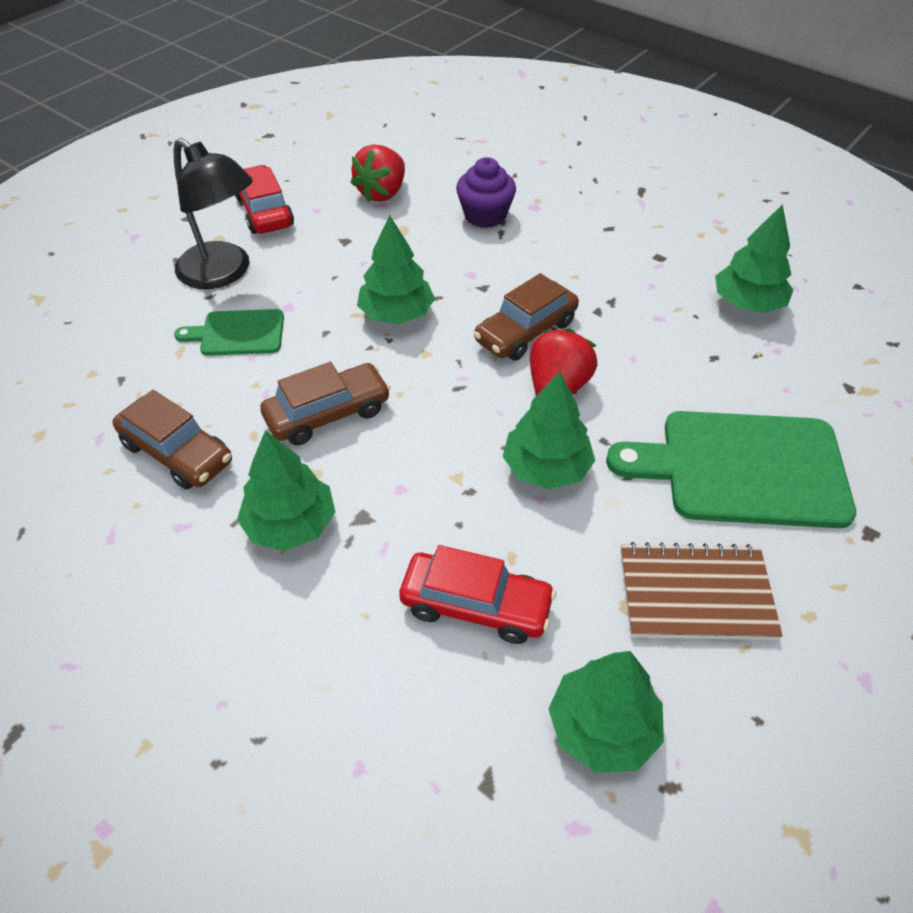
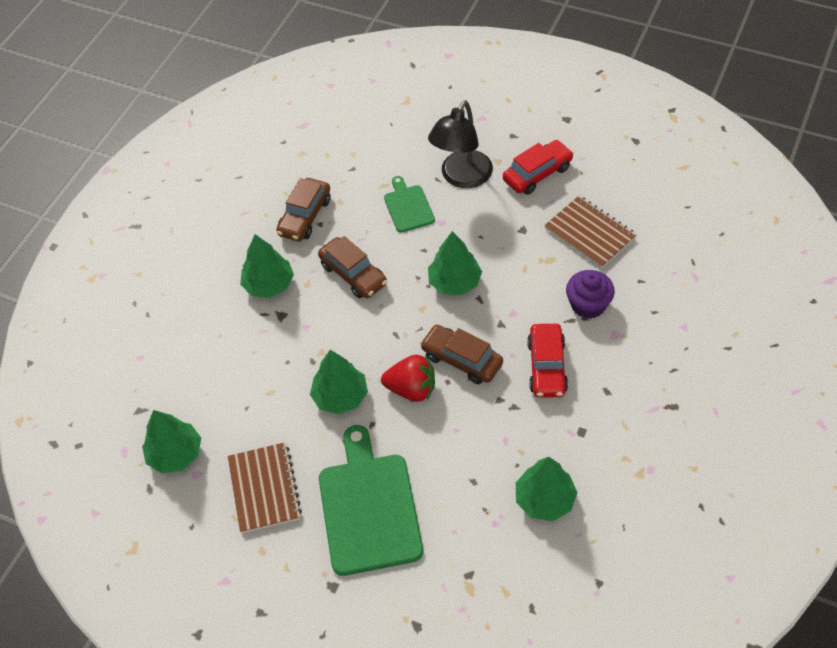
camera: 80 degrees right, 5 degrees up
red strawberry [351,144,405,202] -> brown notebook [544,196,637,268]
red car [399,545,556,644] -> red car moved to [527,324,568,398]

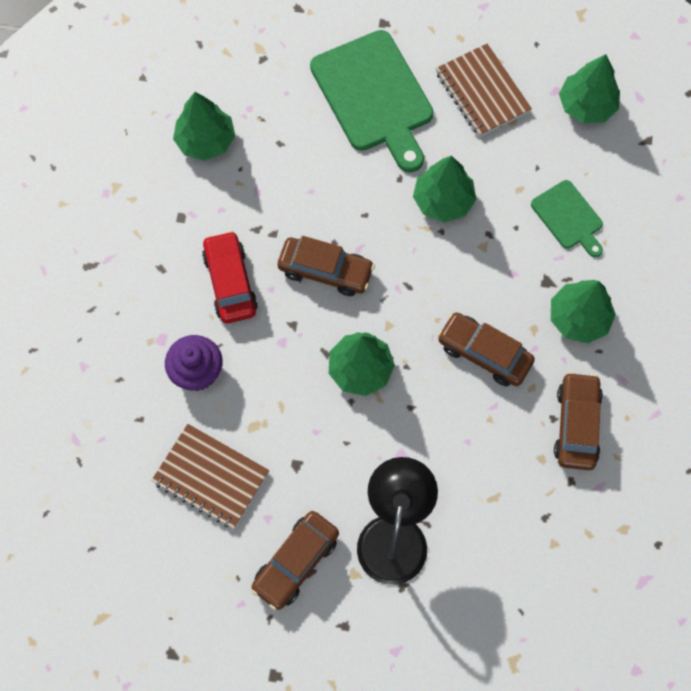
camera: 160 degrees right, 15 degrees up
red strawberry [381,355,435,402] -> none
green cutting board [384,176,435,232] -> green cutting board moved to [531,180,603,257]
red car [503,140,574,195] -> brown car [251,511,339,610]

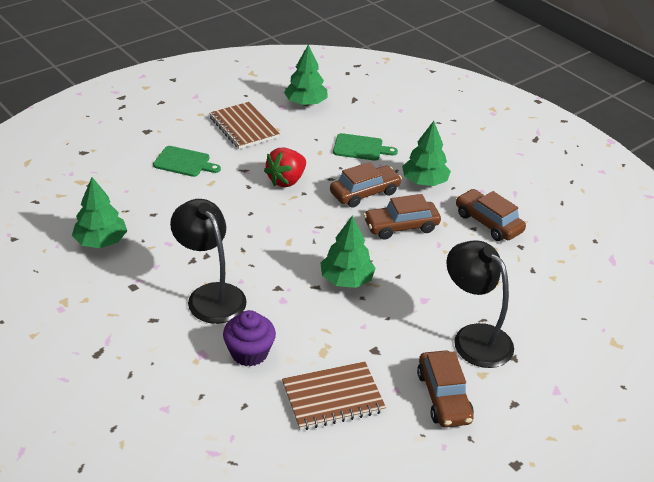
camera: 50 degrees left, 30 degrees down
red car [202,231,258,323] -> black lamp [170,199,247,324]
brown car [278,236,375,296] -> brown car moved to [330,162,402,208]
green cutting board [310,30,433,173] -> green cutting board [153,146,221,177], size x0.52
green tree [413,156,476,222] -> red strawberry [264,148,306,187]
brown notebook [436,43,532,137] -> brown notebook turned 45 degrees clockwise [209,102,280,149]

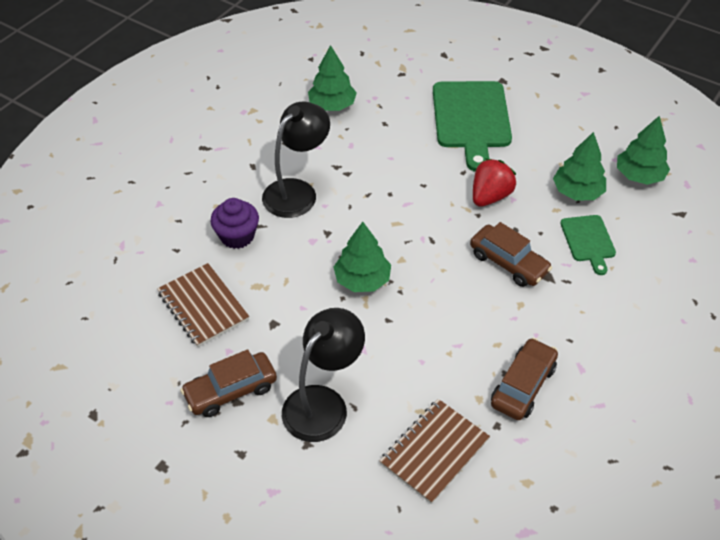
camera: 75 degrees right, 10 degrees up
green cutting board [153,146,221,177] -> green cutting board [433,81,512,172], size x1.91
brown notebook [209,102,280,149] -> brown notebook moved to [380,399,490,504]
red strawberry [264,148,306,187] -> red strawberry turned 105 degrees clockwise [473,158,516,207]
brown car [363,194,441,239] -> none
green tree [402,121,451,186] -> green tree moved to [553,132,606,200]

